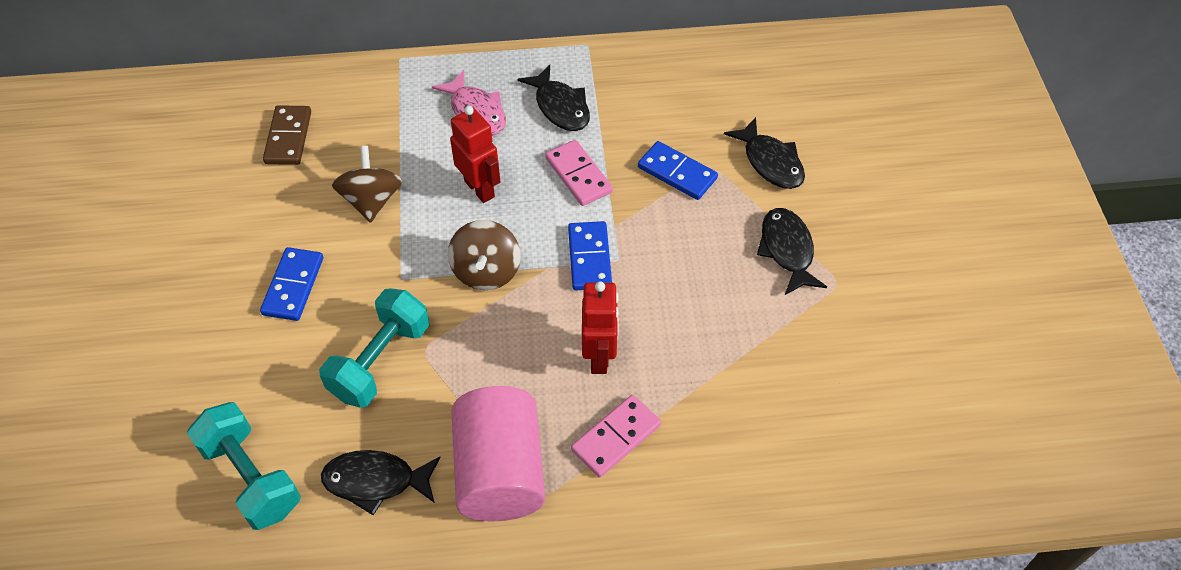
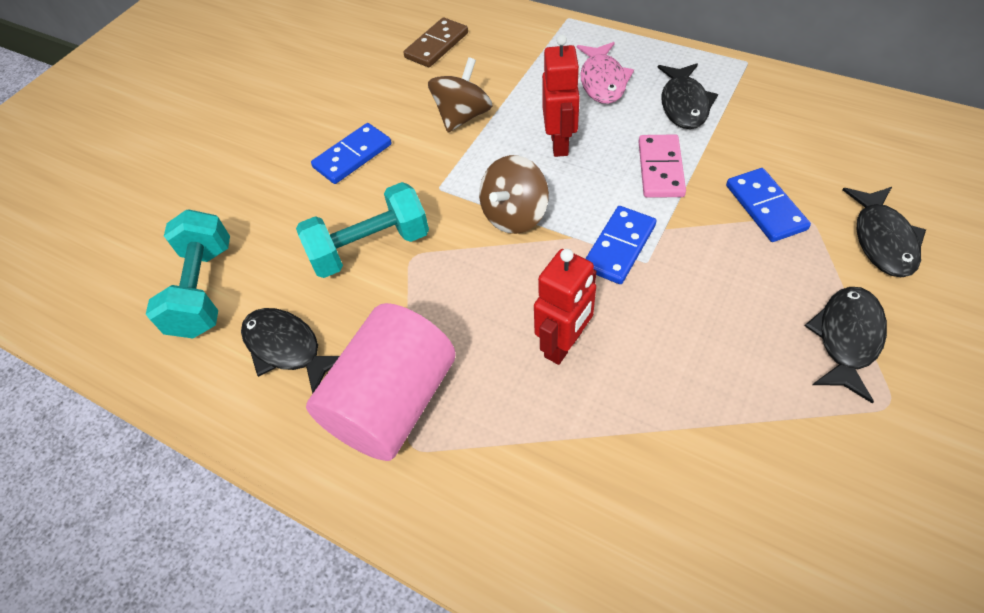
camera: 40 degrees right, 0 degrees up
pink domino [571,395,661,478] -> none

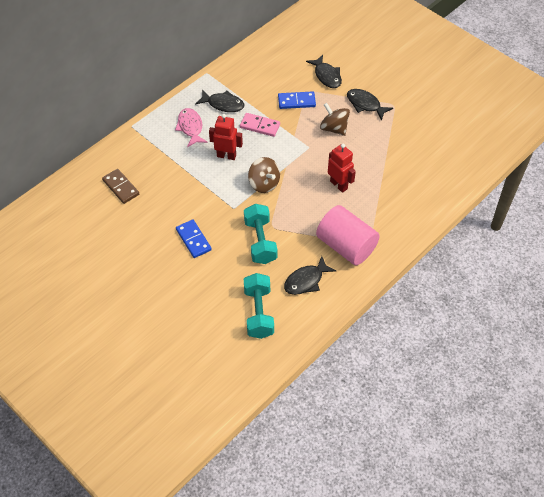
camera: 80 degrees left, 0 degrees up
turquoise dumbbell [146,209,230,339] -> turquoise dumbbell turned 75 degrees clockwise [244,273,274,339]
brown spinning top [428,57,493,133] -> brown spinning top moved to [320,103,350,136]
pink fish [577,42,634,104] -> pink fish turned 120 degrees counterclockwise [175,108,208,147]
blue domino [585,206,656,284] -> none
black fish [843,187,926,277] -> black fish turned 45 degrees clockwise [306,55,342,88]

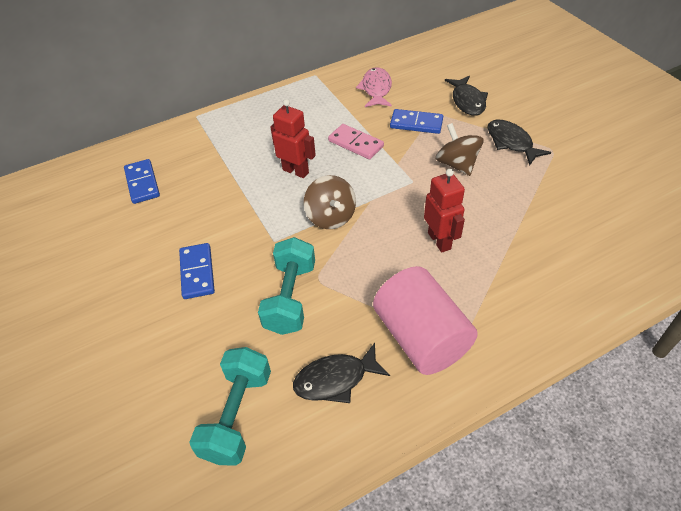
camera: 20 degrees right, 5 degrees down
brown domino [102,169,139,204] -> blue domino [124,159,160,204]
pink fish [175,108,208,147] -> pink fish moved to [356,67,392,107]
black fish [195,90,244,112] -> none

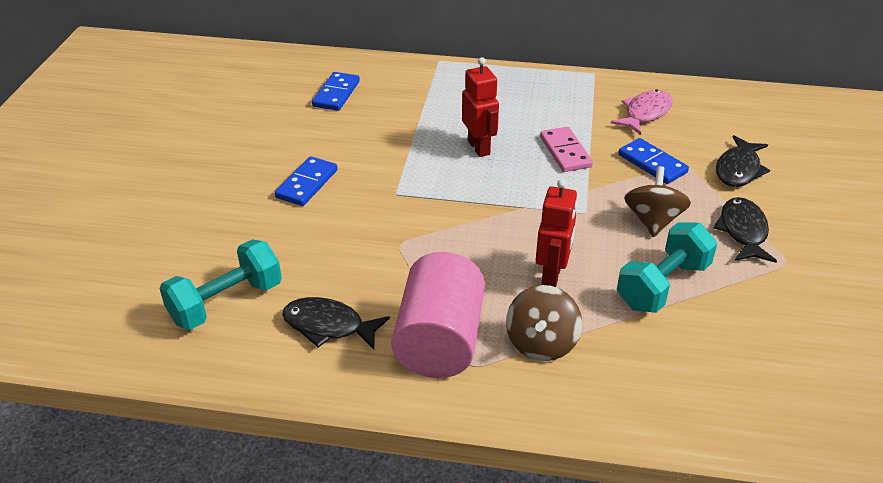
camera: 35 degrees right, 10 degrees down
turquoise dumbbell [258,237,315,335] -> turquoise dumbbell moved to [617,222,717,313]
brown spinning top [304,175,356,229] -> brown spinning top moved to [506,285,582,361]

